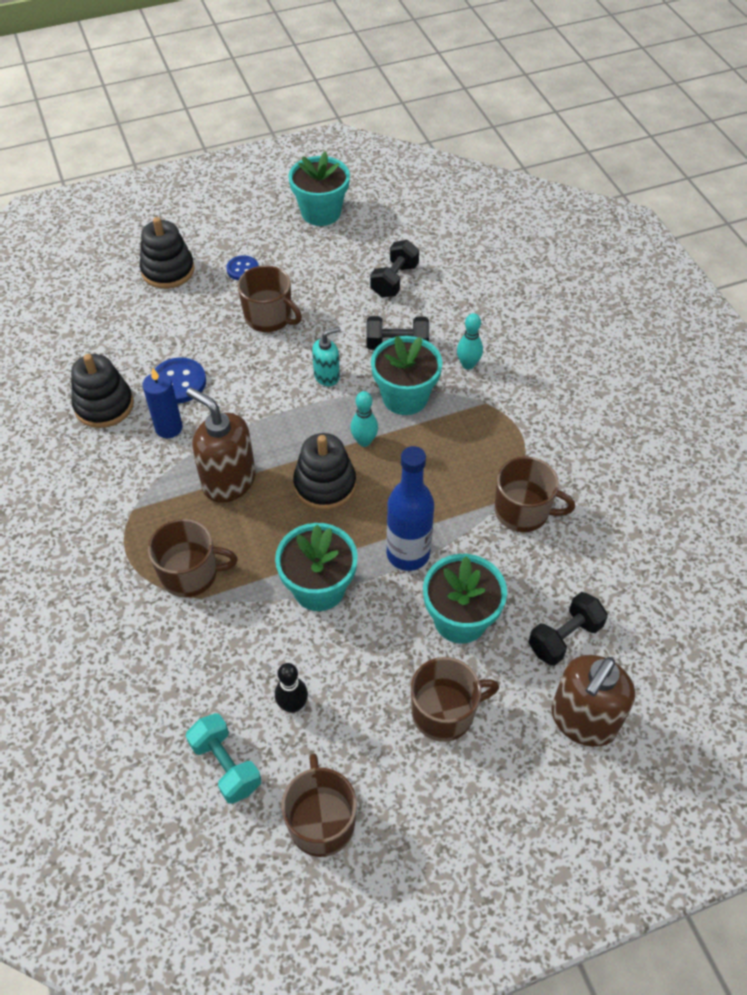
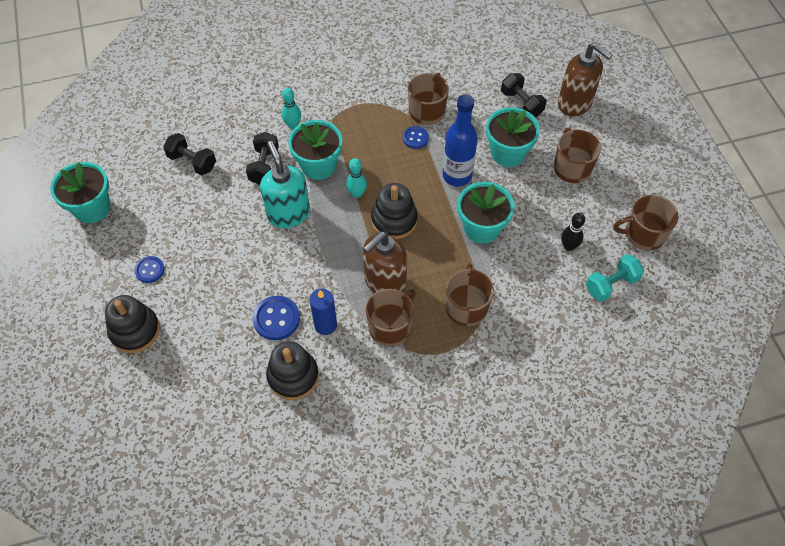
camera: 85 degrees left, 5 degrees up
brown mug [237,265,302,332] -> brown mug moved to [366,289,416,347]
turquoise soap dispenser [312,327,341,386] -> turquoise soap dispenser [260,141,310,228], size x1.80
none -> blue button [403,126,429,149]

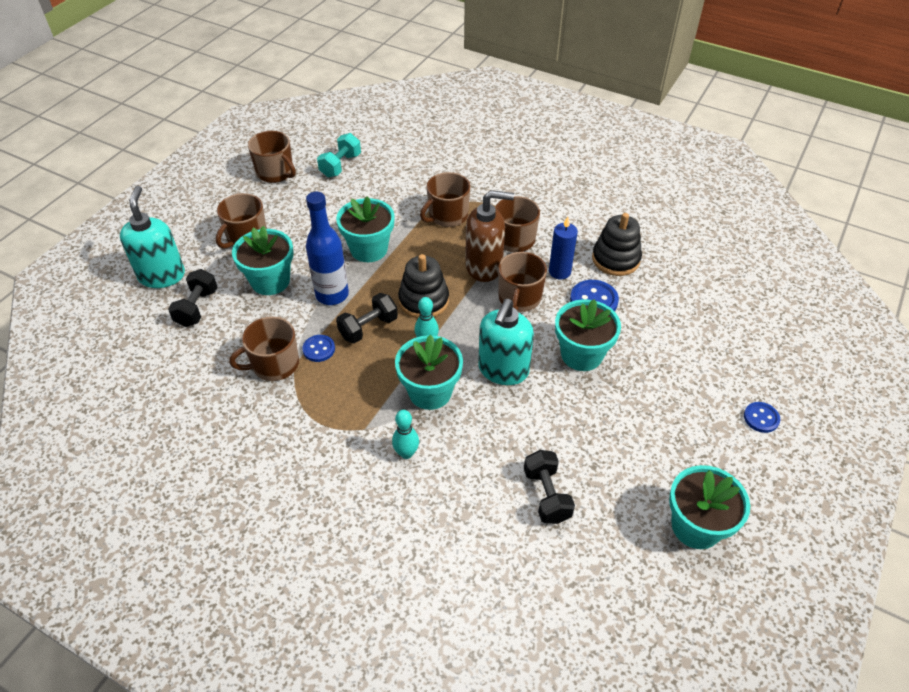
camera: 135 degrees left, 10 degrees down
black stacking toy [105,295,160,353] -> none
blue button [134,256,164,283] -> blue button moved to [744,402,780,433]
black dumbbell [246,132,279,185] -> black dumbbell moved to [336,293,398,344]
brown soap dispenser [558,42,613,116] -> turquoise soap dispenser [120,186,185,288]
black bowling pin [561,213,585,251] -> none
turquoise dumbbell [586,254,644,302] -> turquoise dumbbell turned 75 degrees counterclockwise [317,133,361,177]
none -> brown mug [498,252,547,312]
none -> turquoise flower pot [555,299,621,371]

